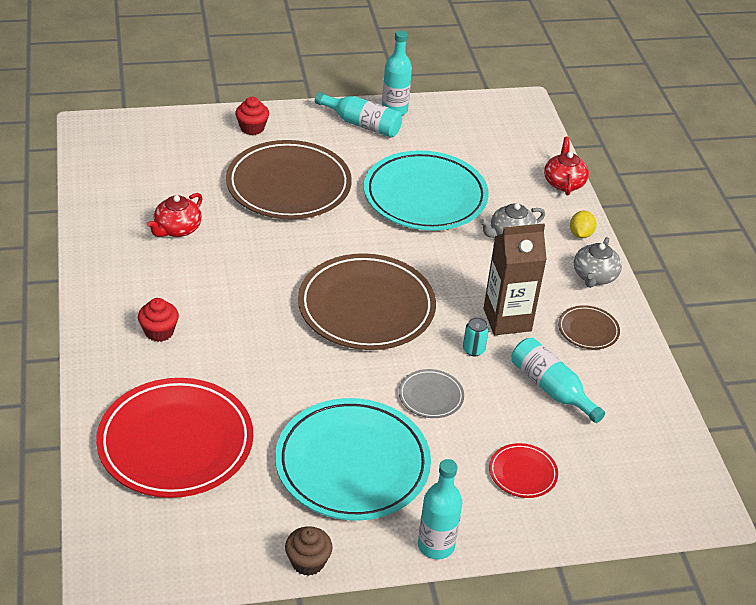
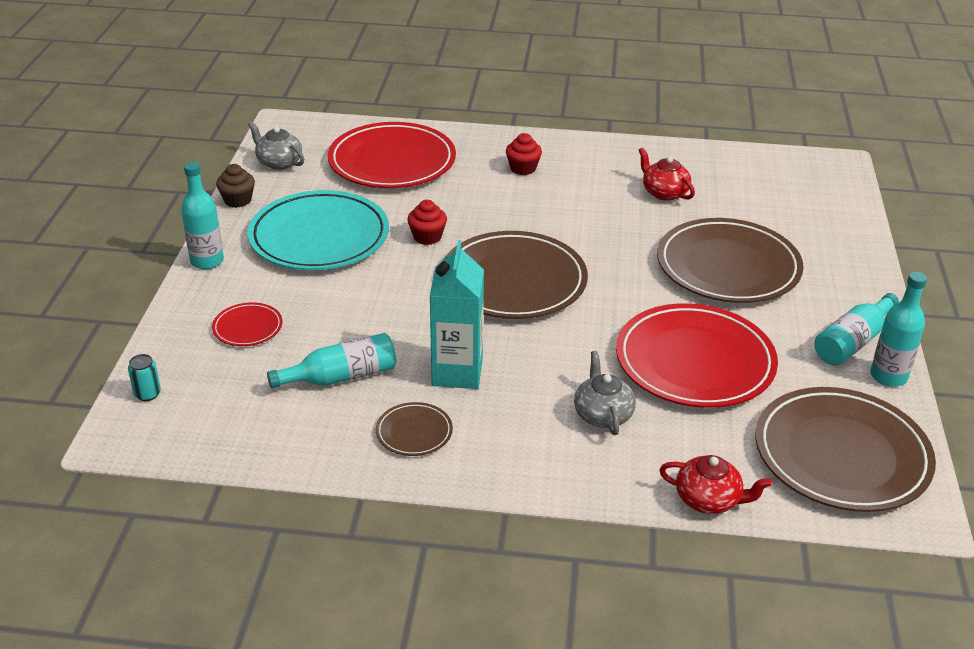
camera: 110 degrees right, 5 degrees down
red cupcake [235,97,269,135] -> red cupcake moved to [407,200,447,245]
turquoise plate [364,150,489,231] -> red plate [616,303,778,408]
grey plate [399,369,464,418] -> none
turquoise can [463,317,489,356] -> turquoise can moved to [128,354,161,401]
brown carton [483,223,547,335] -> turquoise carton [430,240,484,389]
yellow lemon [570,211,597,238] -> none
grey teapot [574,237,622,288] -> grey teapot moved to [248,121,304,170]
none -> brown plate [755,387,936,512]

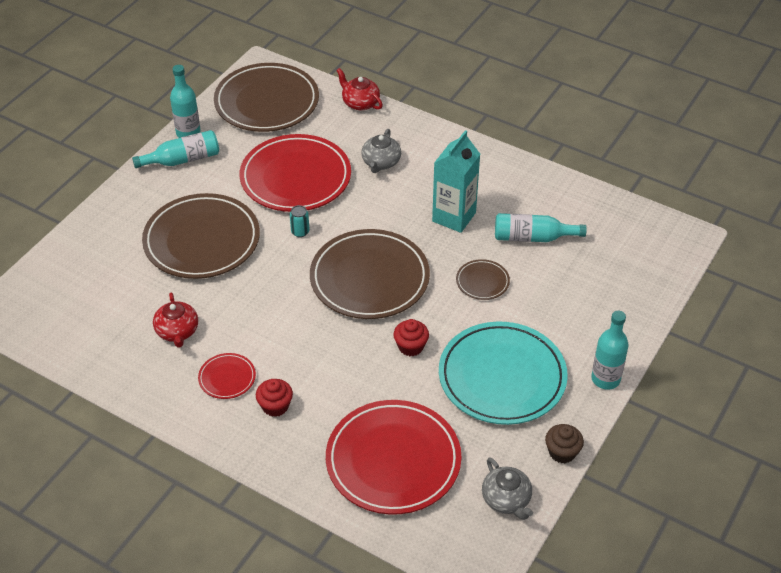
camera: 155 degrees left, 10 degrees up
turquoise can [128,354,161,401] -> turquoise can moved to [290,205,309,237]
red plate [212,302,282,346] -> red plate moved to [198,353,256,399]
brown plate [376,402,453,456] -> brown plate moved to [456,259,510,300]

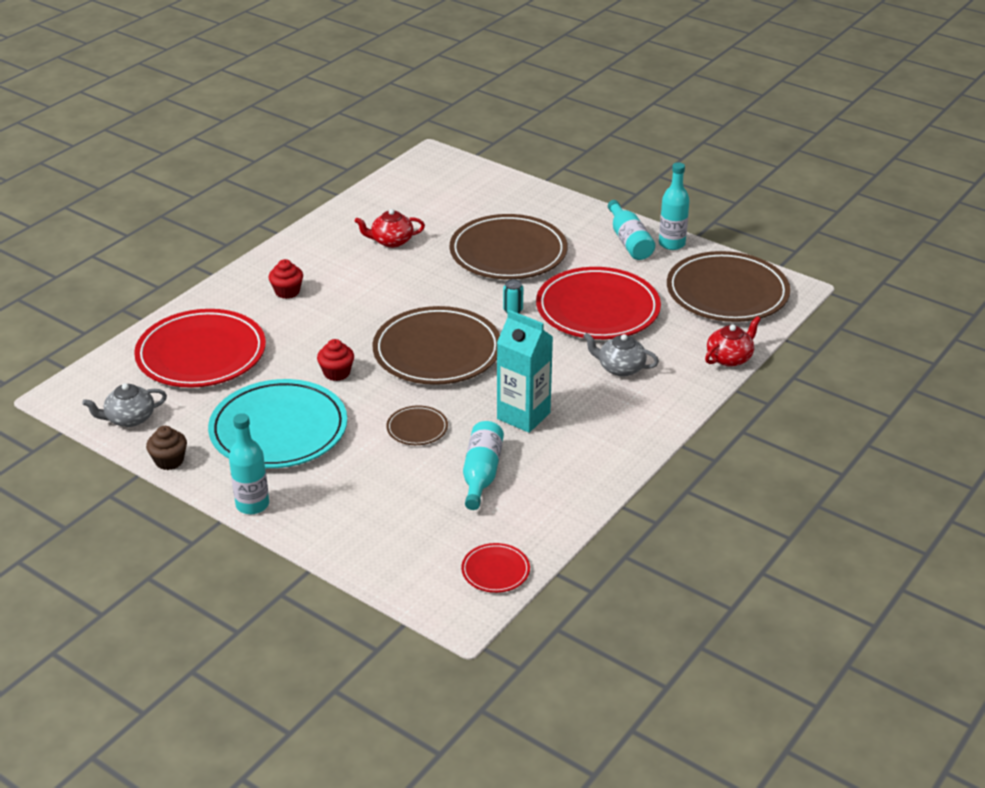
camera: 95 degrees right, 10 degrees down
red plate [198,353,256,399] -> red plate moved to [461,543,530,593]

